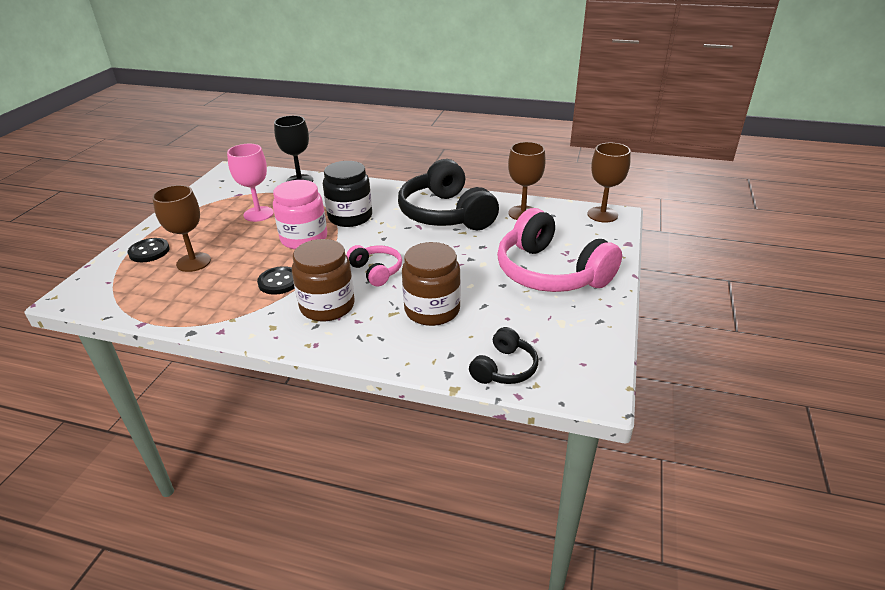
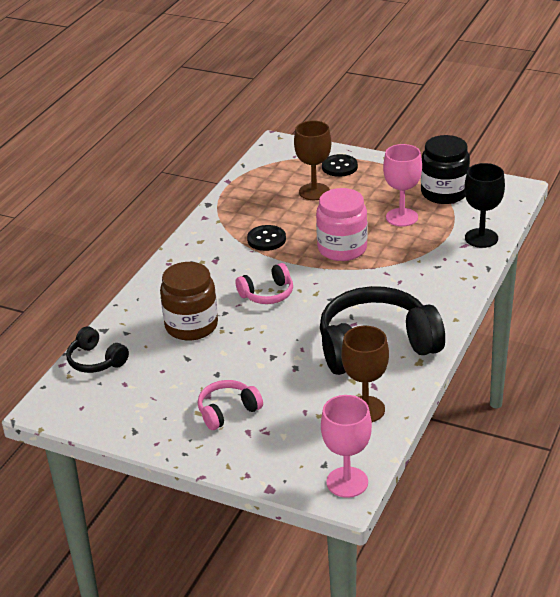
camera: 100 degrees right, 0 degrees up
brown jar [292,239,355,321] -> none
black jar [323,161,372,227] -> black jar moved to [421,135,470,204]
pink headphones [497,208,622,292] -> pink headphones [198,380,263,430], size x0.49
brown goblet [587,143,631,223] -> pink goblet [321,395,372,498]

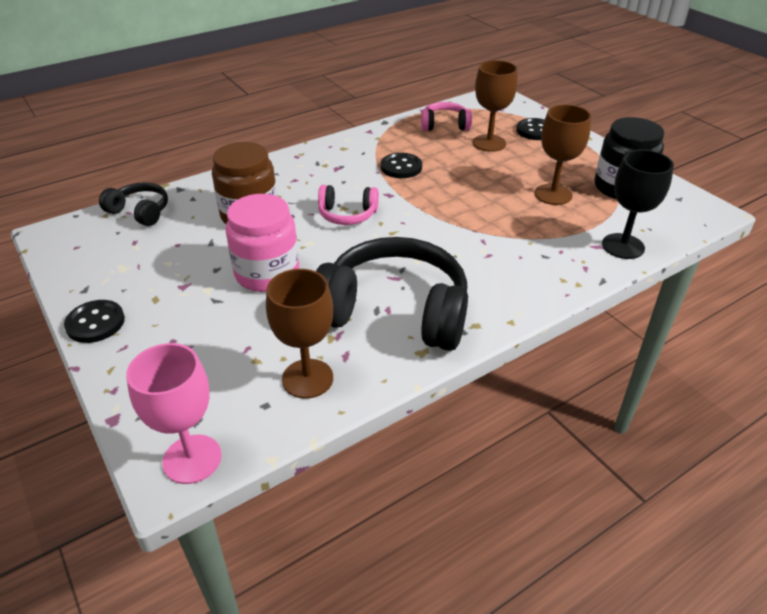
camera: 30 degrees right, 5 degrees up
black headphones [66,326,129,373] -> black headphones turned 135 degrees clockwise [99,182,168,226]
pink headphones [198,380,263,430] -> pink headphones moved to [421,102,472,131]
pink jar [316,188,368,261] -> pink jar moved to [225,194,299,292]
pink goblet [383,144,422,227] -> brown goblet [535,105,591,205]
none -> black button [64,300,125,343]

